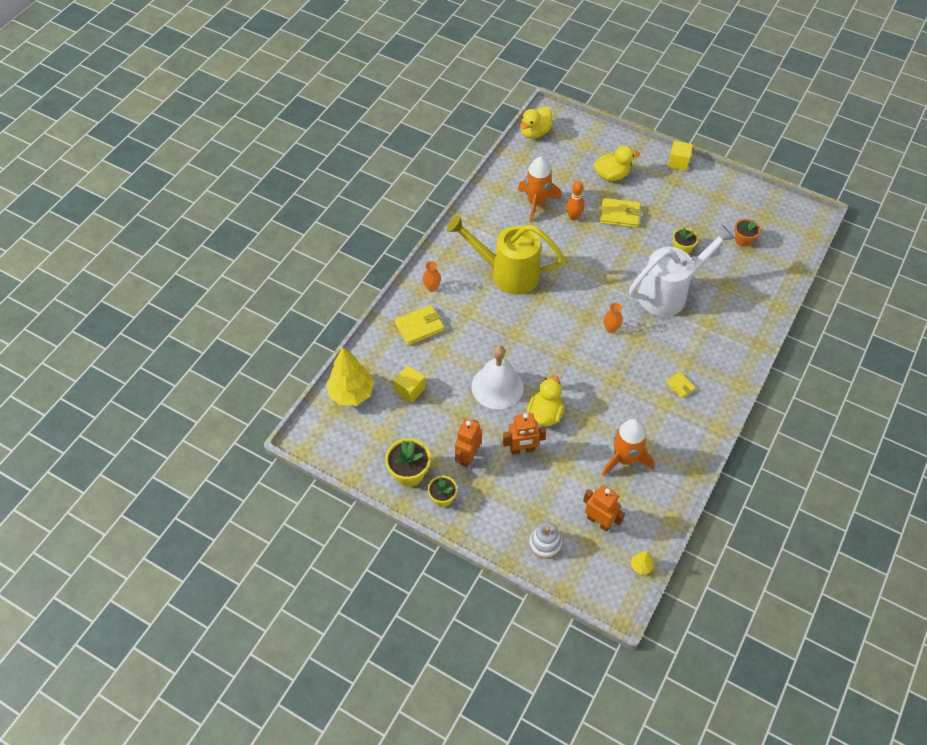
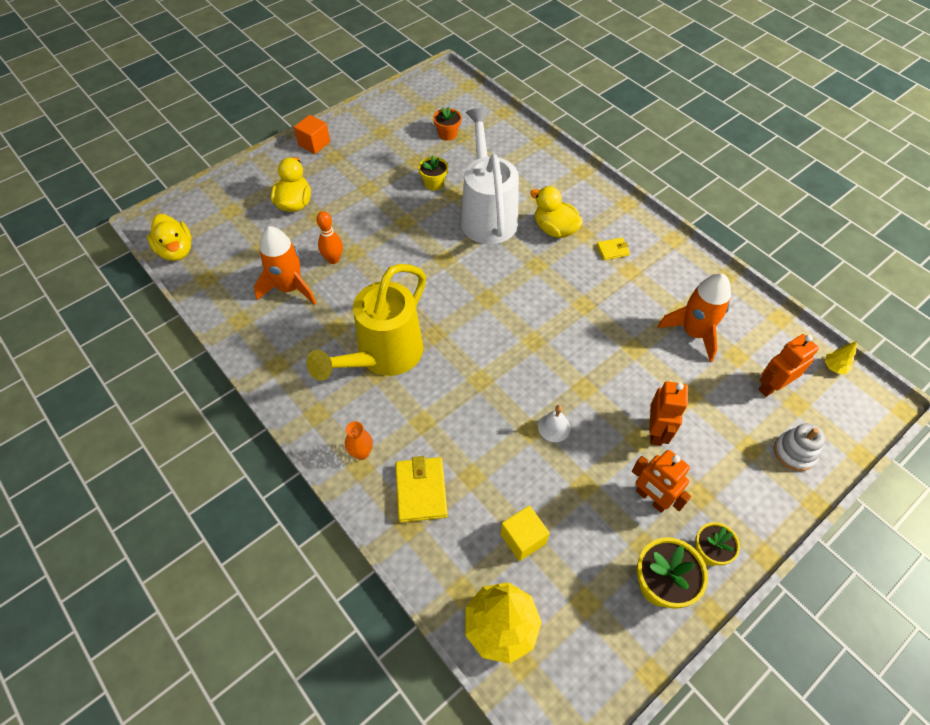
camera: 70 degrees left, 0 degrees up
white bell [472,346,524,409] -> white bell [538,405,571,442], size x0.46
yellow duck [527,375,564,426] -> yellow duck moved to [530,186,583,238]
yellow wallet [600,198,641,228] -> none
orange vase [604,303,623,333] -> none
yellow cube [667,141,693,171] -> orange cube [294,115,330,154]

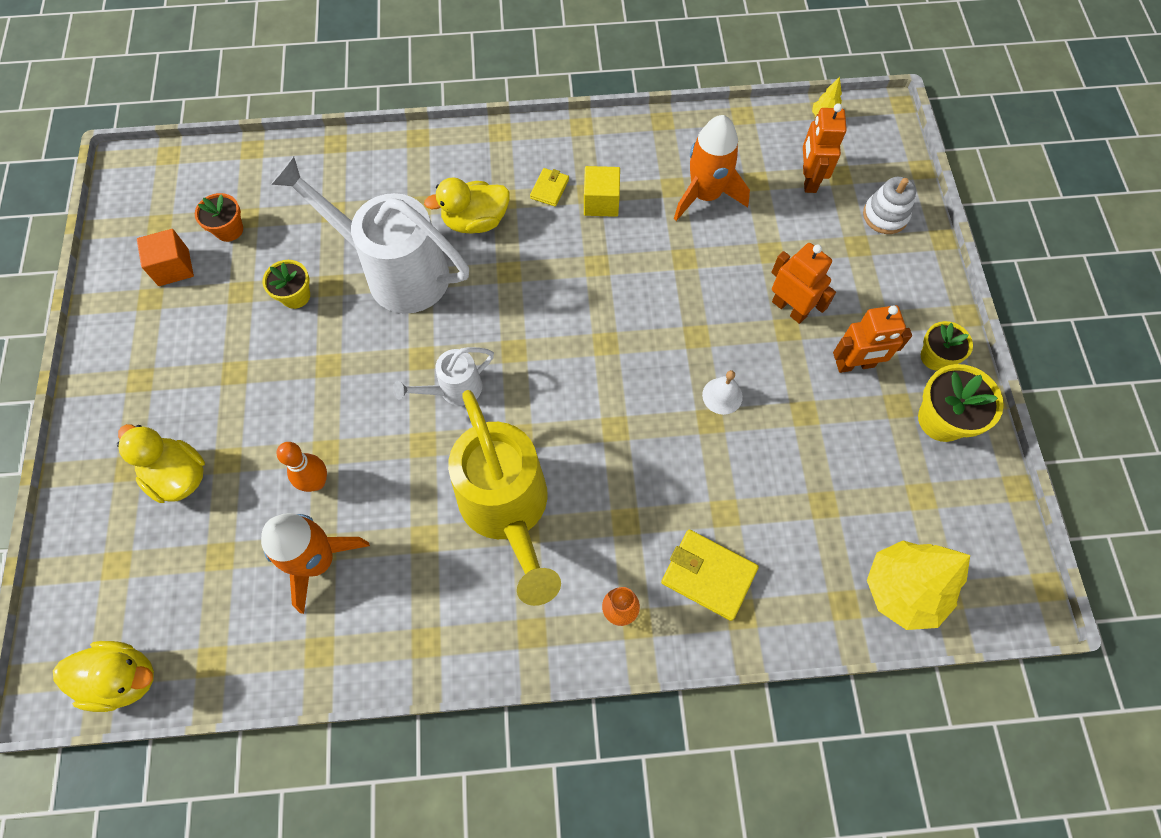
camera: 55 degrees left, 10 degrees up
orange cube [294,115,330,154] -> orange cube moved to [137,229,194,286]
yellow cube [500,505,550,561] -> yellow cube moved to [584,166,620,217]
none -> white watering can [393,347,494,406]

